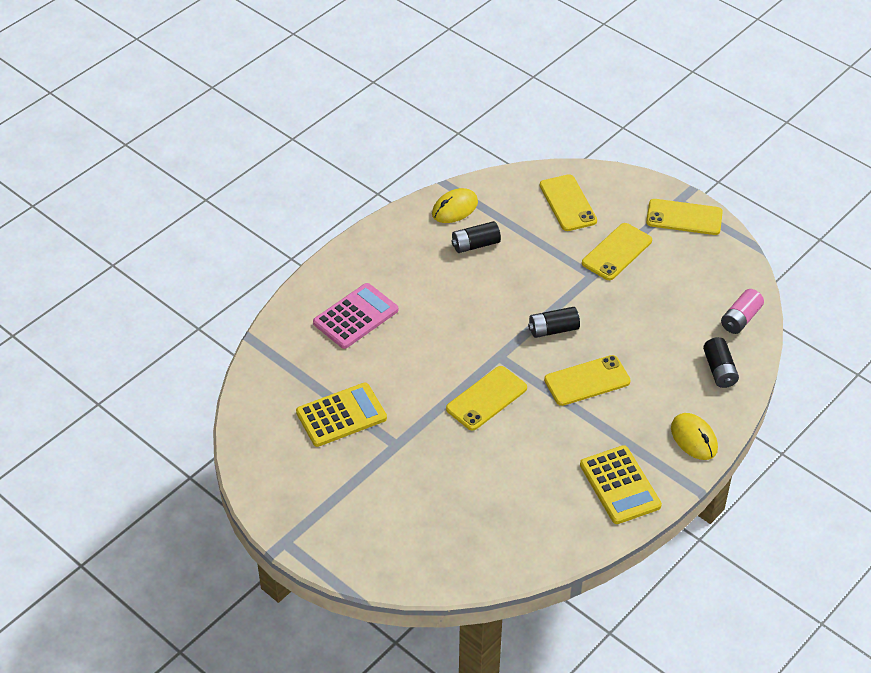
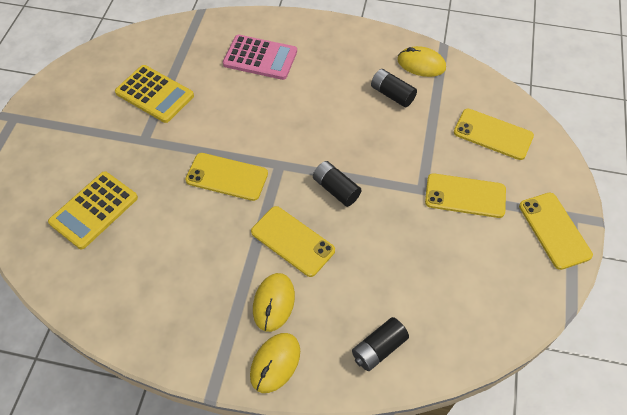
camera: 60 degrees right, 10 degrees up
yellow phone [540,174,597,231] -> yellow phone turned 75 degrees clockwise [454,109,534,160]
yellow calculator [580,445,662,524] -> yellow calculator moved to [48,171,138,249]
pink battery [721,289,764,334] -> none
none -> yellow mouse [253,273,295,332]

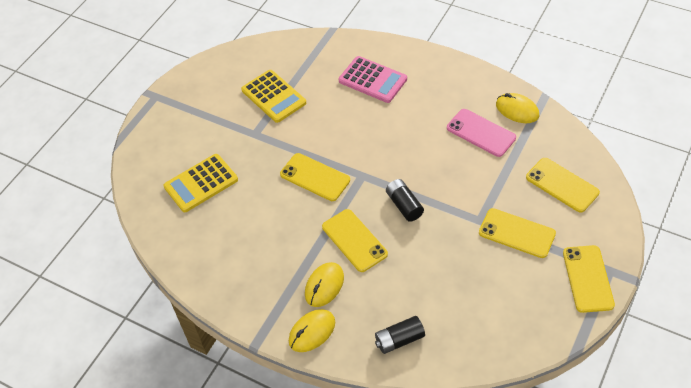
camera: 20 degrees right, 5 degrees down
black battery [371,69,417,107] -> pink phone [447,109,516,157]

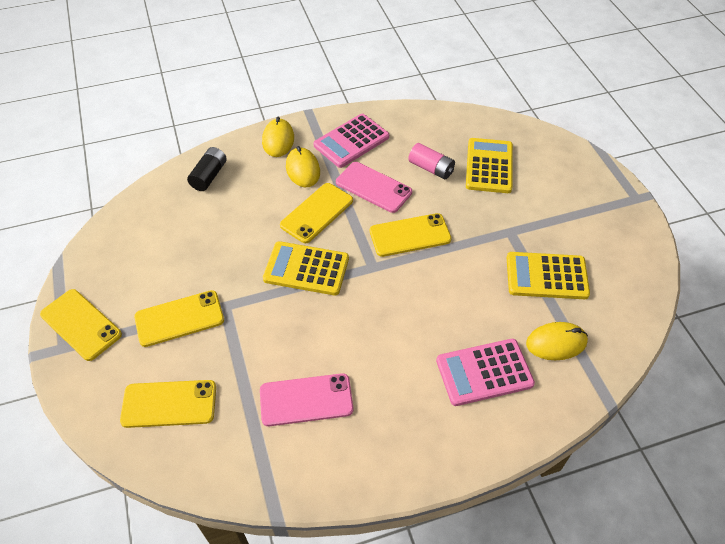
camera: 130 degrees right, 0 degrees up
yellow phone [322,209,388,272] -> yellow phone turned 60 degrees counterclockwise [280,183,353,243]
black battery [386,179,424,222] -> yellow calculator [263,241,349,295]
yellow mouse [496,93,540,123] -> yellow mouse moved to [526,322,588,360]
none -> pink calculator [313,114,389,168]
none -> pink phone [336,162,412,213]
none -> pink battery [408,143,455,179]

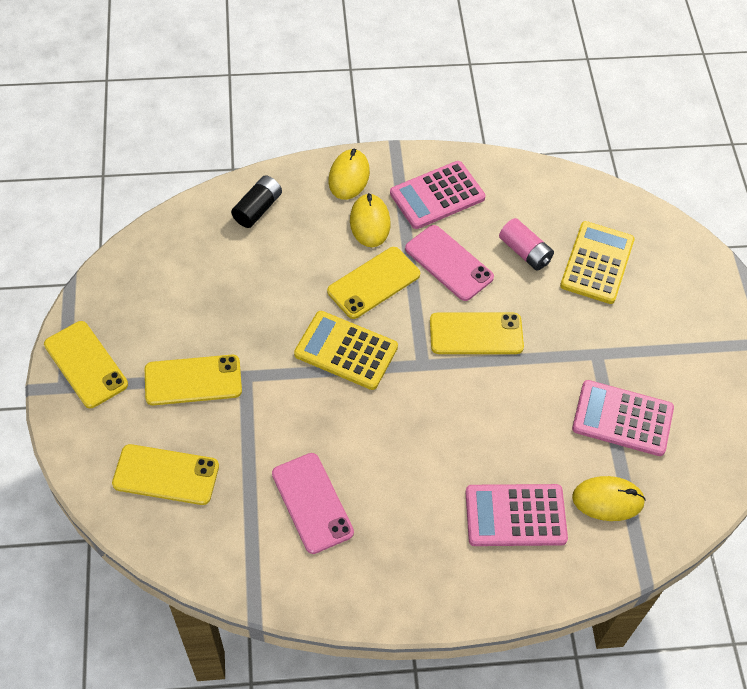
camera: 10 degrees right, 5 degrees up
pink phone [260,373,353,426] -> pink phone turned 60 degrees clockwise [272,453,354,554]
yellow calculator [507,252,590,299] -> pink calculator [572,380,674,456]

